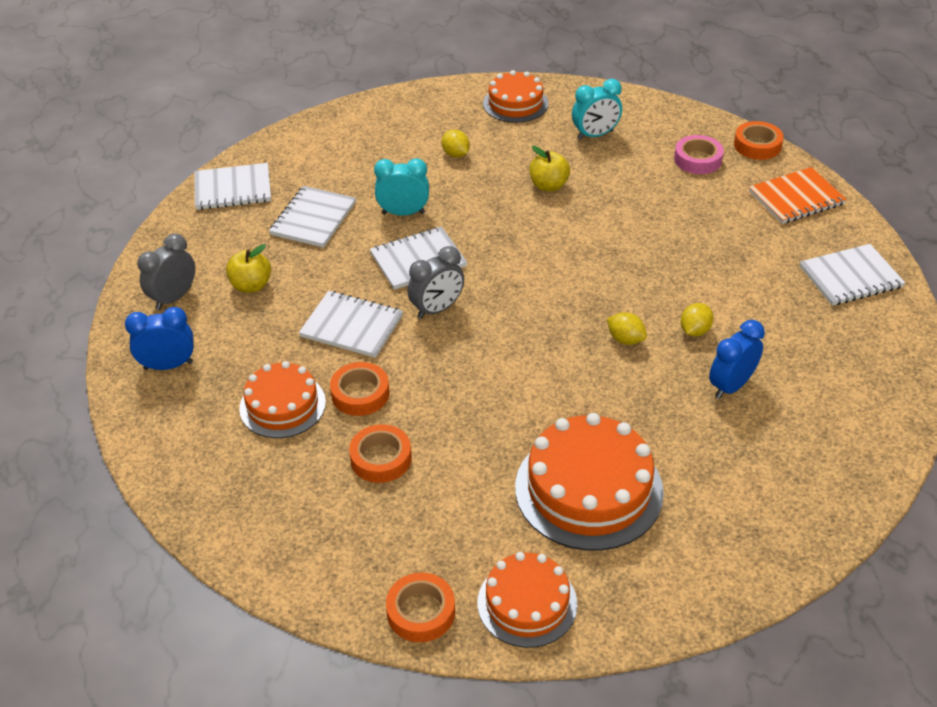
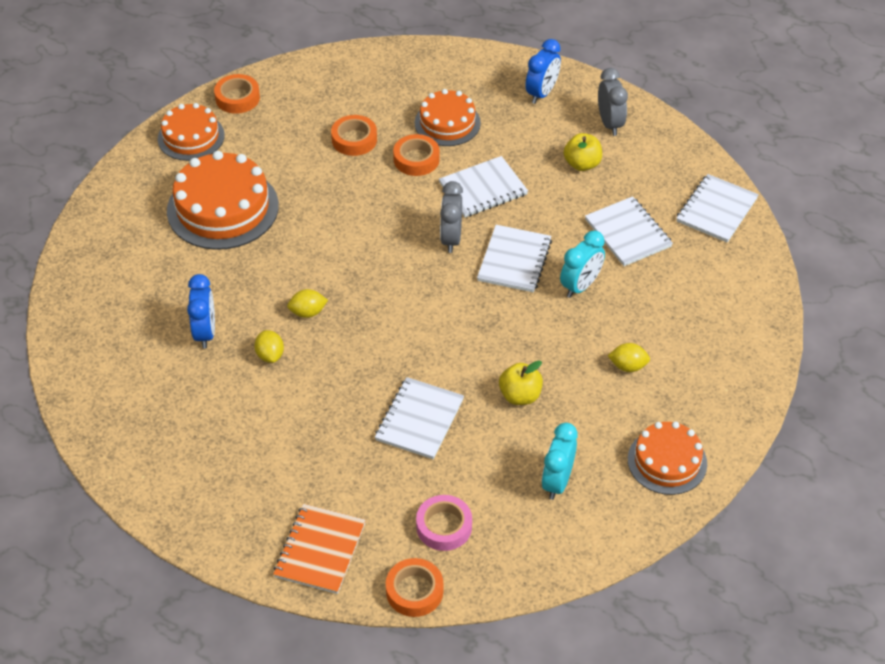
camera: 130 degrees right, 5 degrees up
white notebook [800,244,905,306] -> white notebook moved to [375,377,464,459]

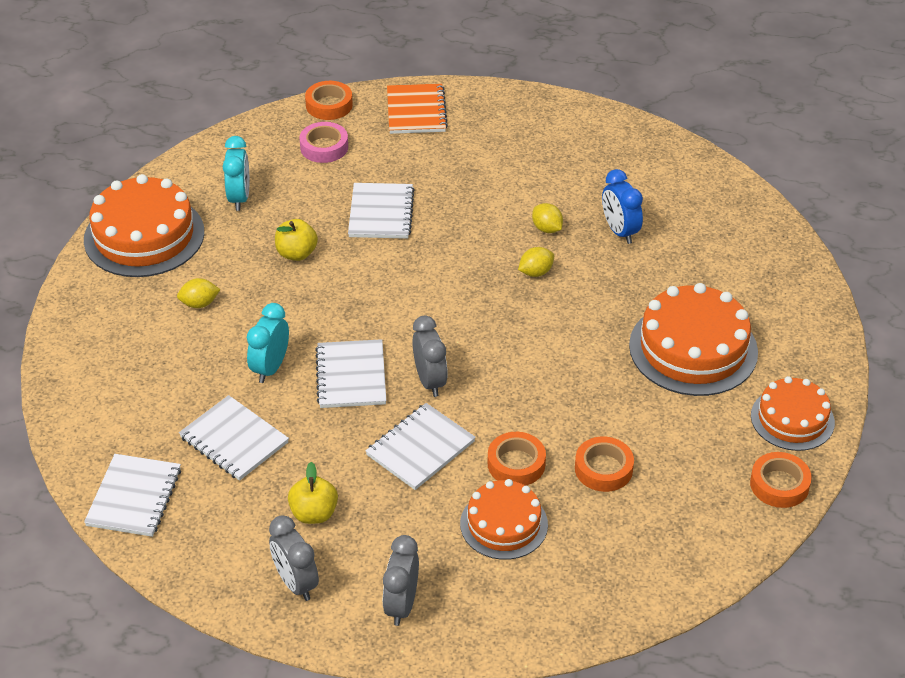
camera: 160 degrees right, 5 degrees down
blue clock [525,39,561,104] -> grey clock [383,535,419,626]
orange cake [628,421,707,495] -> orange cake [84,174,204,277], size x1.60

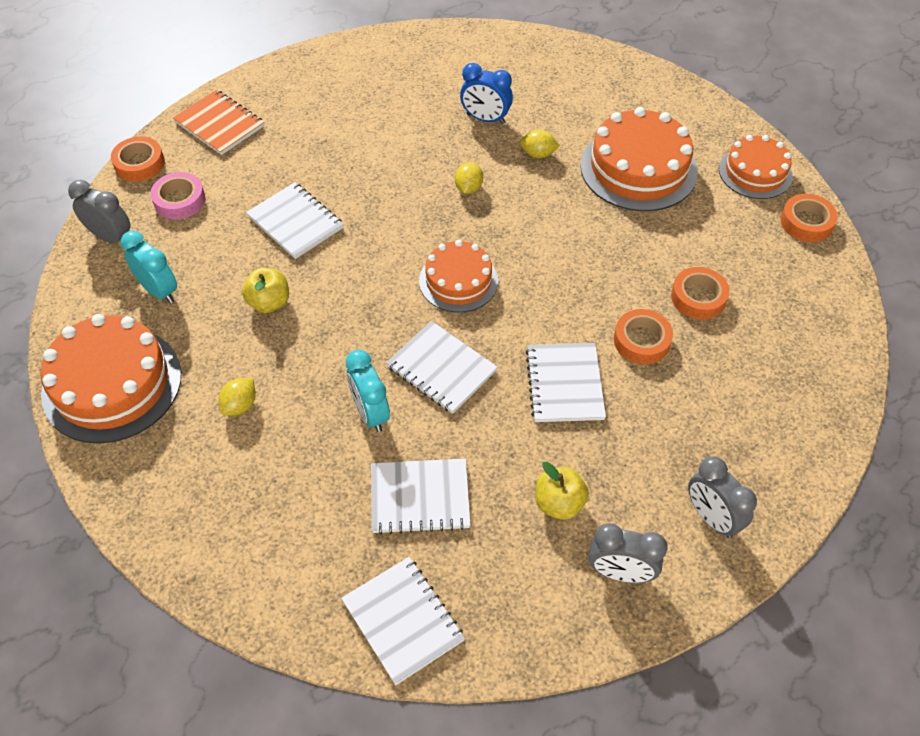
camera: 45 degrees left, 10 degrees up
grey clock [412,315,448,397] -> grey clock moved to [68,180,131,243]
orange cake [460,479,548,560] -> orange cake moved to [419,240,498,312]
yellow lemon [532,203,563,233] -> yellow lemon moved to [520,130,560,158]

